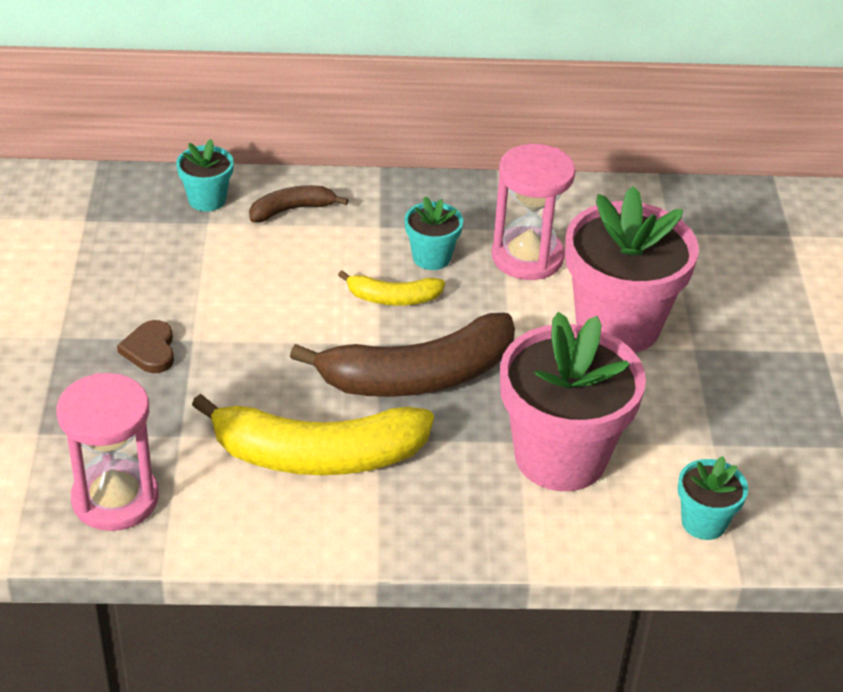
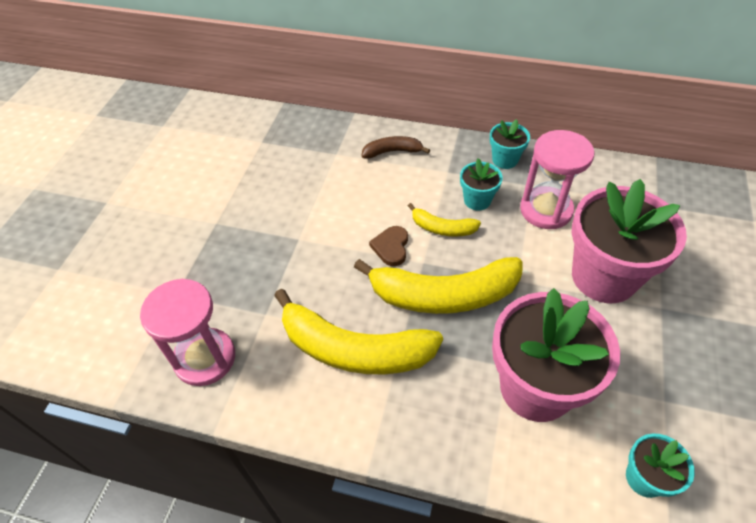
camera: 20 degrees right, 10 degrees up
brown heart [117,320,174,373] -> brown heart moved to [369,226,408,266]
turquoise flower pot [176,139,234,212] -> turquoise flower pot moved to [490,119,530,169]
brown banana [290,313,515,397] -> yellow banana [354,257,522,314]

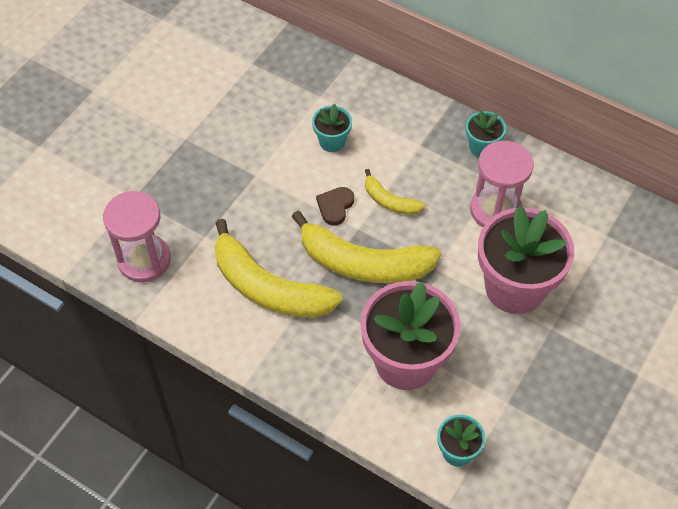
camera: 15 degrees right, 5 degrees up
brown banana [362,136,430,158] -> none
turquoise flower pot [460,158,503,211] -> turquoise flower pot moved to [312,104,352,152]

